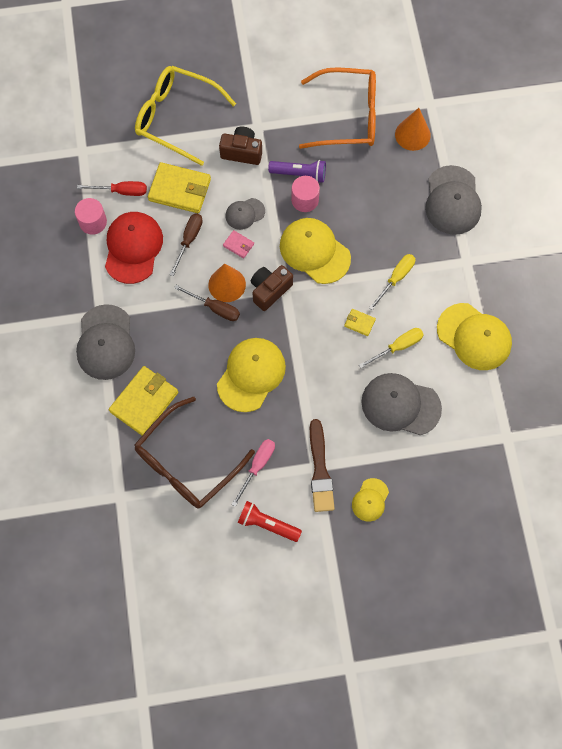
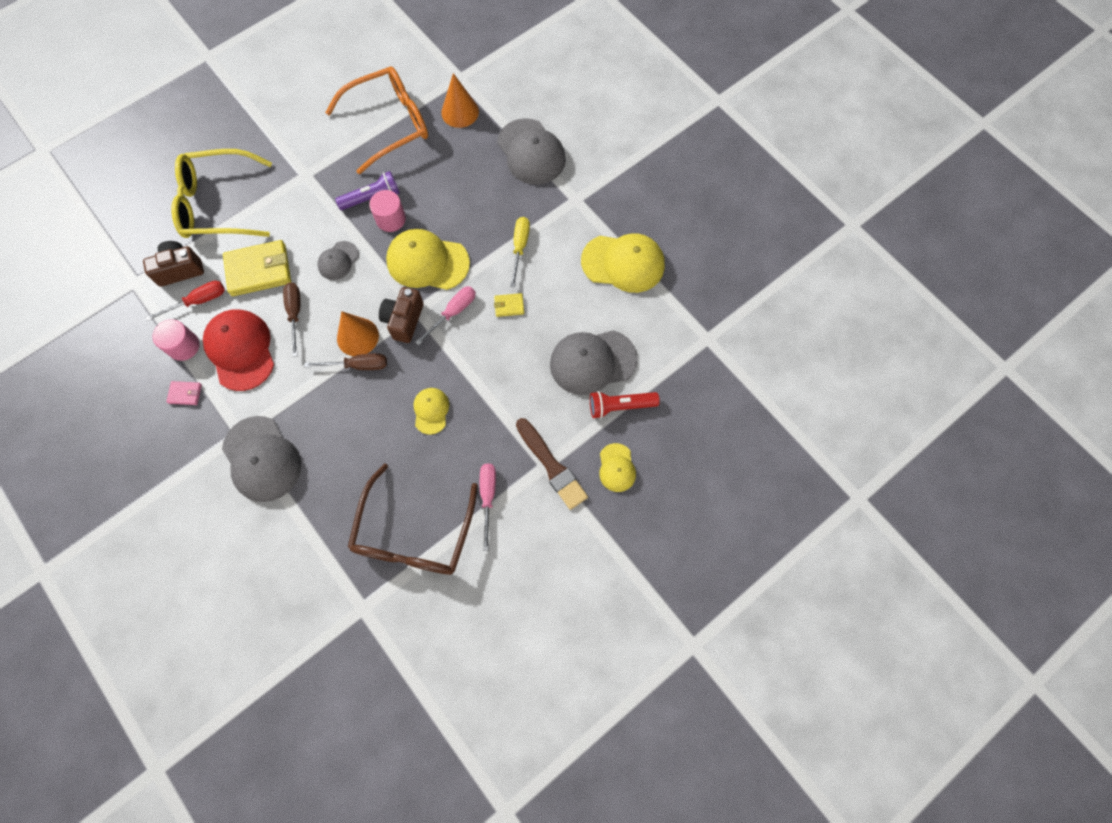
camera: 30 degrees left, 0 degrees up
yellow wallet [109,366,178,435] -> none
yellow cap [217,338,286,412] -> yellow cap [413,388,449,435], size x0.54
brown camera [219,126,262,165] -> brown camera moved to [143,241,204,287]
pink wallet [223,230,254,258] -> pink wallet moved to [166,381,202,405]
red flashlight [238,501,302,542] -> red flashlight moved to [590,391,660,419]
yellow screwdriver [359,328,424,368] -> none
none -> pink screwdriver [415,286,476,345]

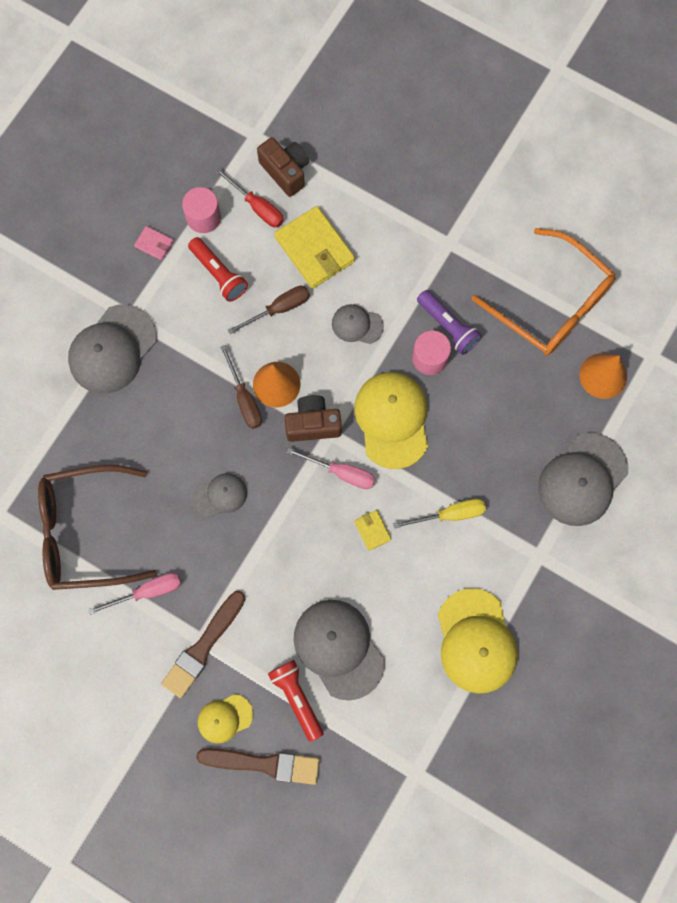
camera: 70 degrees right, 5 degrees up
pink wallet [166,381,202,405] -> pink wallet turned 45 degrees counterclockwise [134,226,174,261]
yellow glasses [172,149,272,238] -> none
red cap [203,310,274,391] -> red flashlight [188,237,248,302]
yellow cap [413,388,449,435] -> grey cap [193,473,247,517]
none -> brown brush [196,748,320,785]

